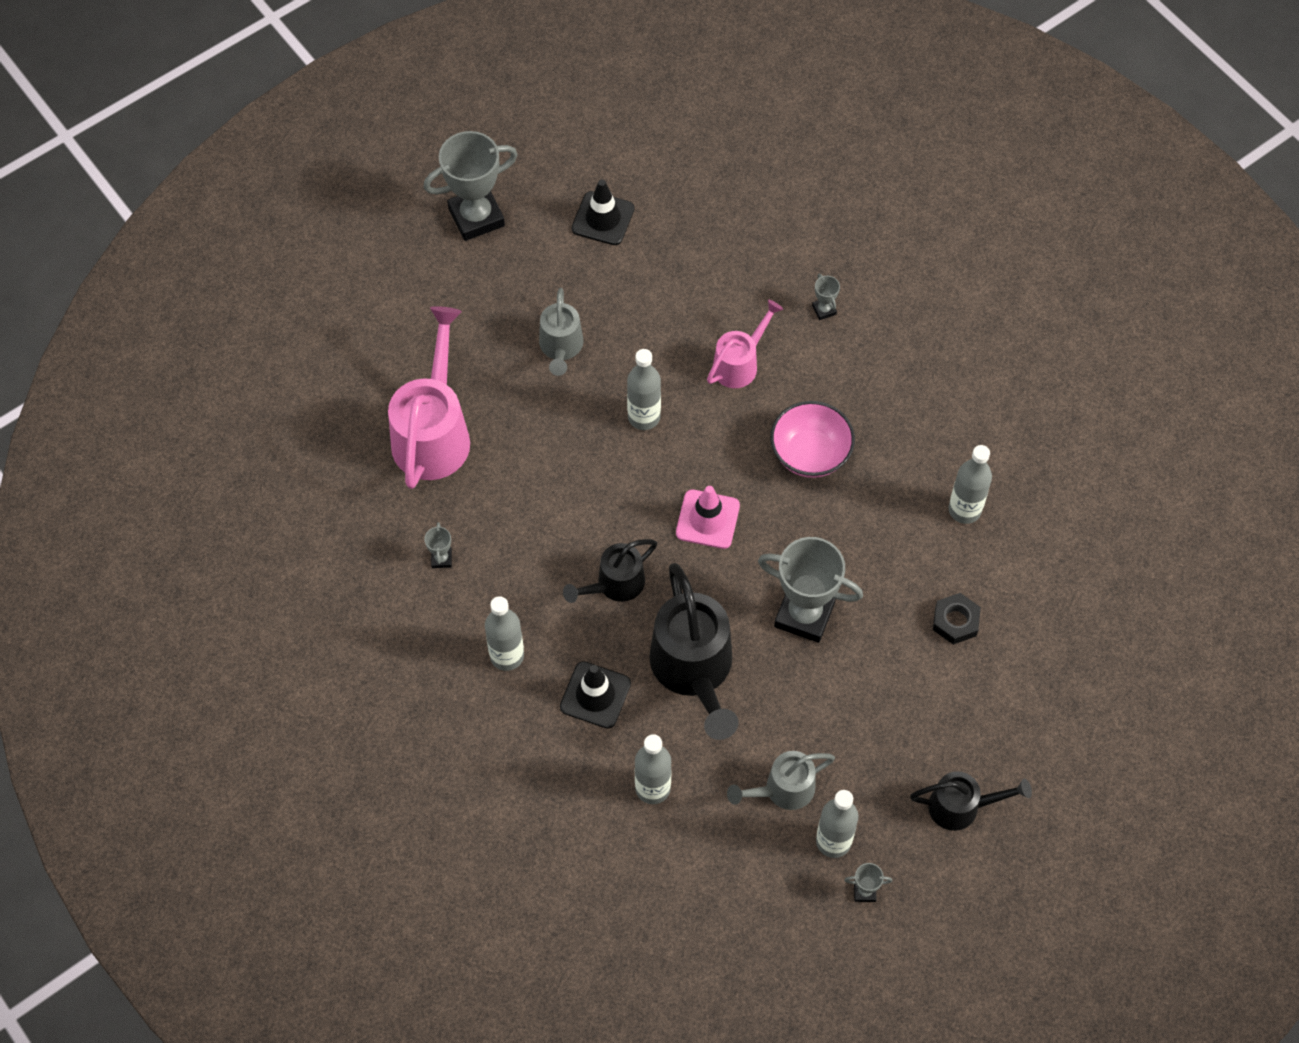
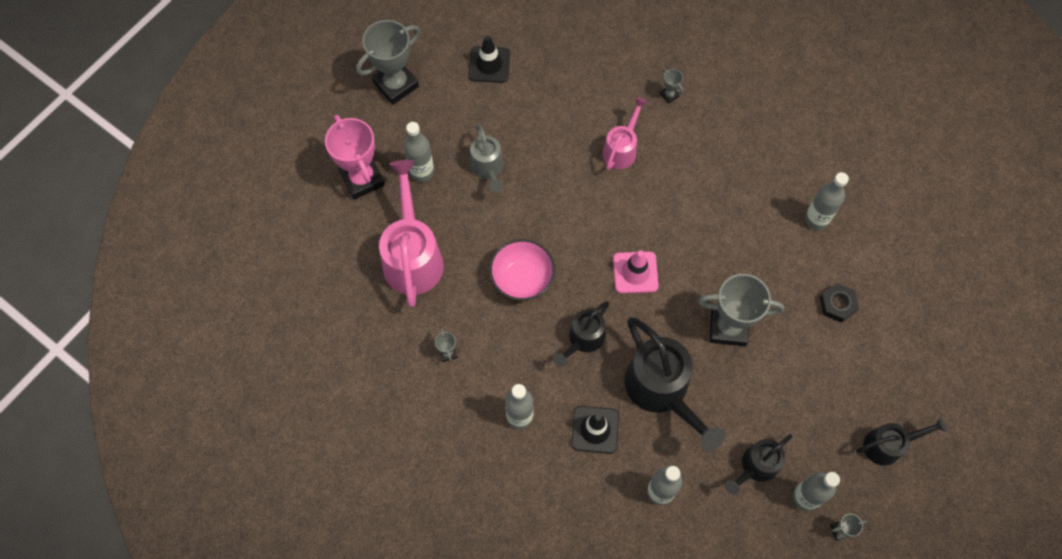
camera: 15 degrees left, 5 degrees up
grey bottle [627,349,661,430] -> grey bottle moved to [404,122,434,182]
grey watering can [727,751,835,810] -> black watering can [725,434,793,495]
pink bowl [770,401,855,478] -> pink bowl moved to [489,239,555,301]
none -> pink trophy [325,115,385,200]

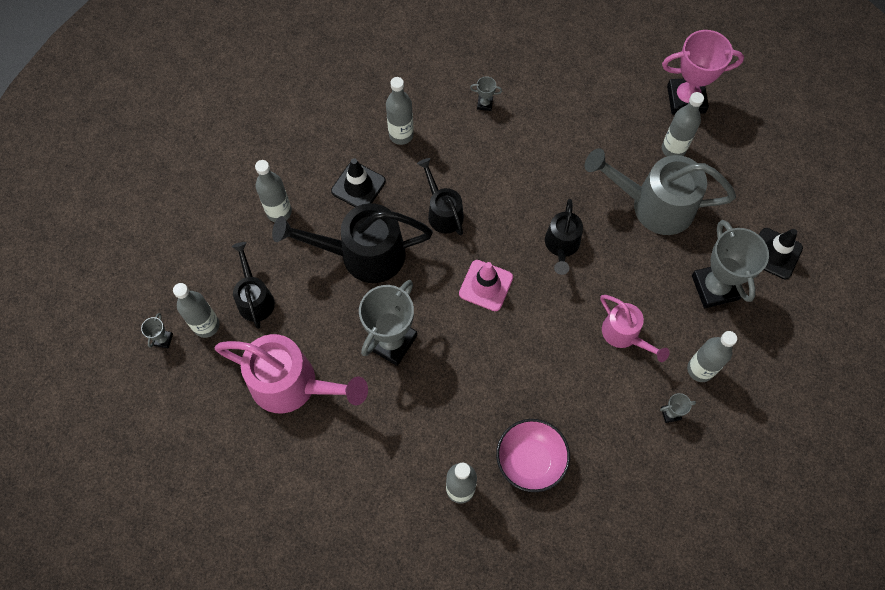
camera: 115 degrees right, 0 degrees up
grey trophy [356,20,420,105] -> grey trophy moved to [692,220,769,308]
pink watering can [379,160,444,307] -> pink watering can moved to [215,334,368,413]
grey watering can [470,124,504,192] -> grey watering can [585,148,736,235], size x1.74
pink bowl [489,239,555,301] -> pink bowl moved to [496,419,570,492]
black nut [820,283,859,323] -> none
black watering can [856,417,947,466] -> black watering can moved to [545,199,583,275]
none -> grey bottle [687,331,737,382]

